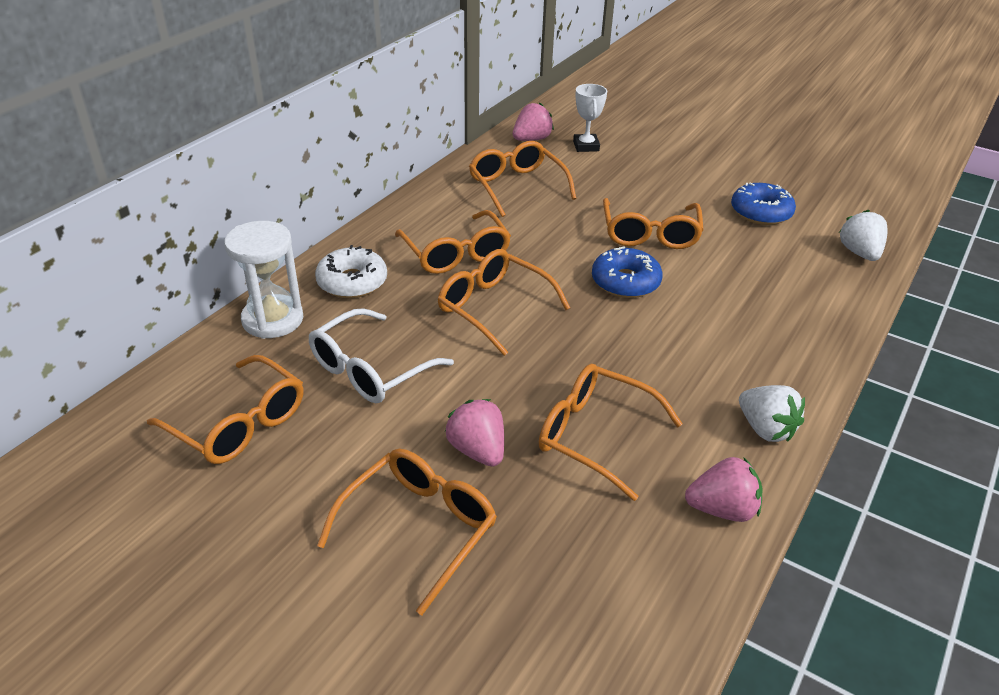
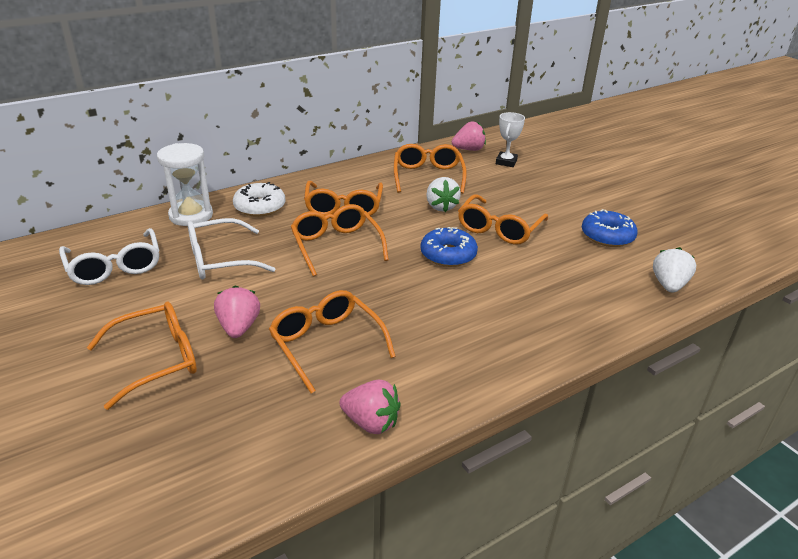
camera: 25 degrees right, 5 degrees down
orange glasses [147,355,303,464] -> white glasses [59,228,159,285]
white strawberry [739,385,805,442] -> white strawberry moved to [426,177,461,212]

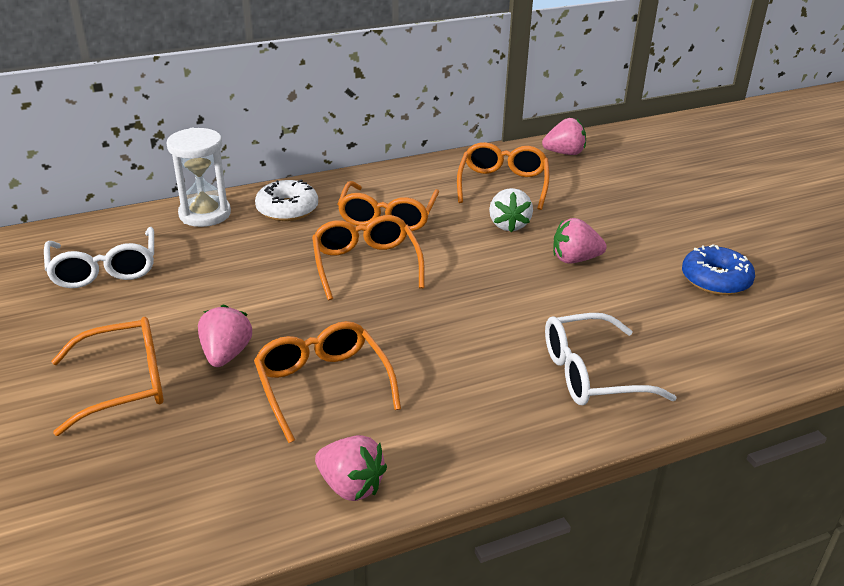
camera: 10 degrees right, 0 degrees up
white glasses [187,218,275,279] -> white glasses moved to [545,313,677,405]
blue donut [420,227,478,267] -> none
orange glasses [458,194,548,245] -> pink strawberry [553,218,607,264]
white trophy [496,112,525,167] -> none
white strawberry [653,247,696,293] -> none

